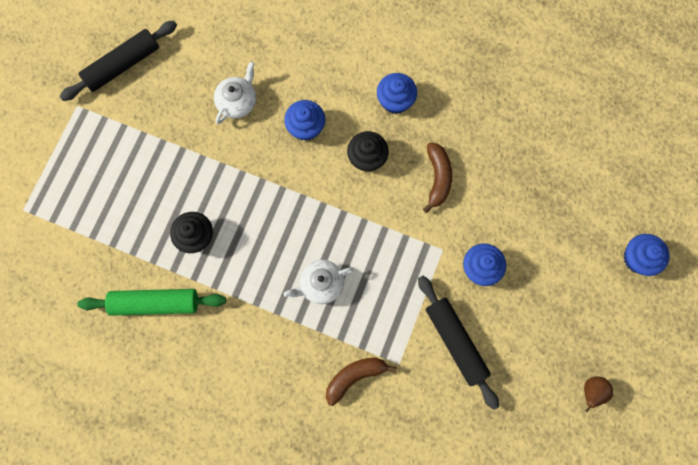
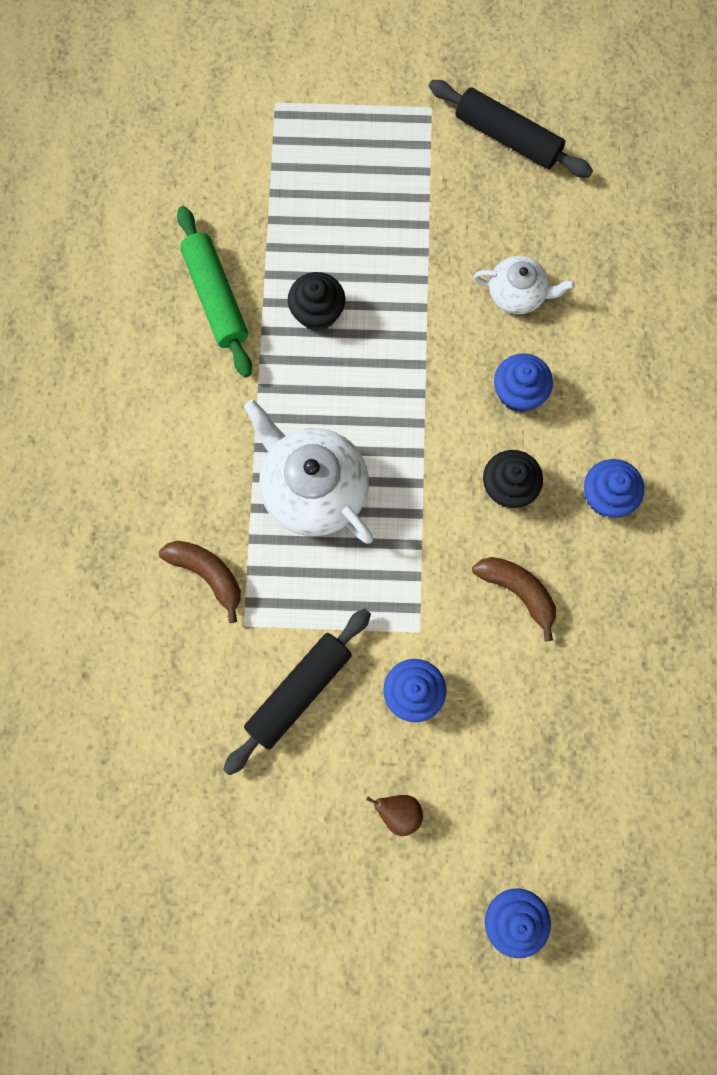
camera: 70 degrees right, 0 degrees up
white teapot [284,260,354,304] -> white teapot [244,399,373,544], size x1.74
brown banana [423,143,452,213] -> brown banana turned 120 degrees counterclockwise [472,557,556,641]
brown pear [584,376,613,412] -> brown pear moved to [366,795,423,836]

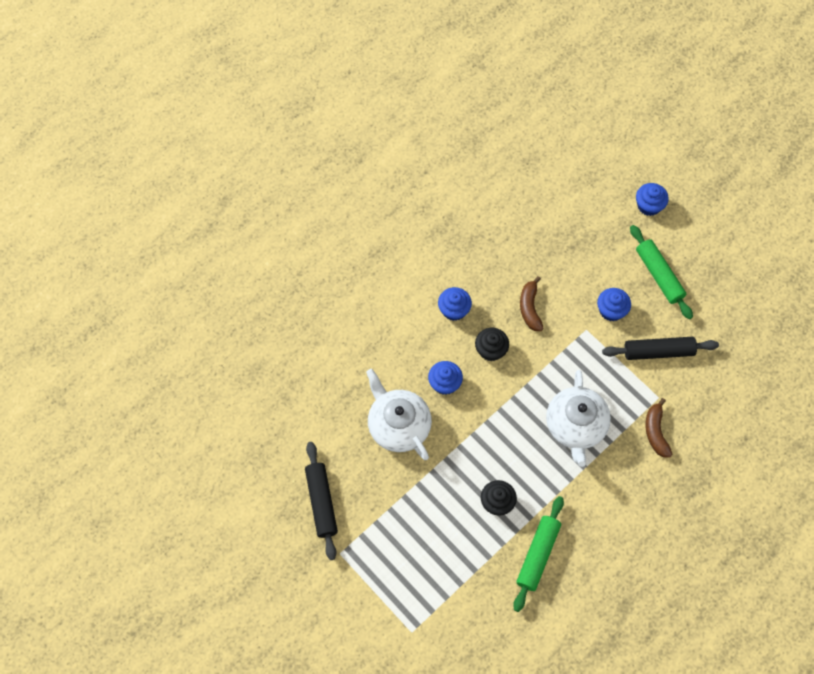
camera: 135 degrees left, 10 degrees down
brown pear [366,795,423,836] -> green rolling pin [630,225,693,319]
white teapot [474,256,575,315] -> white teapot [366,369,432,460], size x1.74

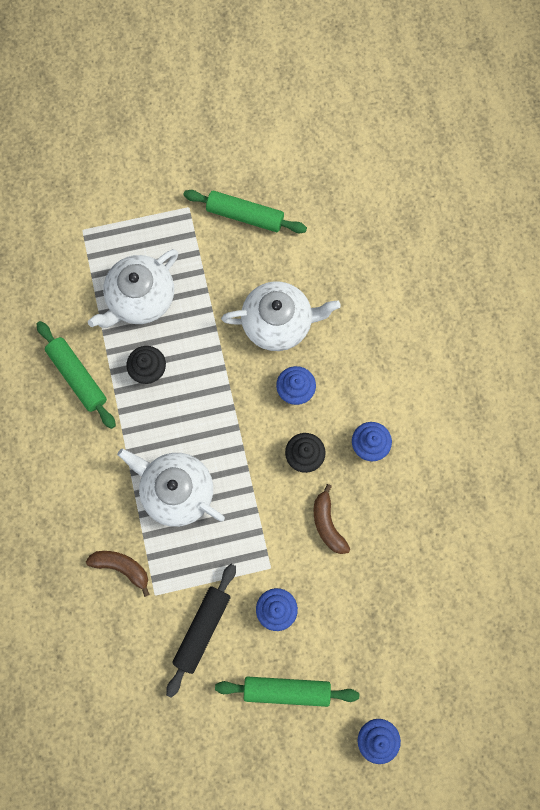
camera: 120 degrees right, 10 degrees up
black rolling pin [305,442,338,560] -> green rolling pin [183,190,307,233]
brown banana [520,276,544,331] -> brown banana turned 135 degrees counterclockwise [314,484,350,554]
none -> white teapot [88,249,178,328]

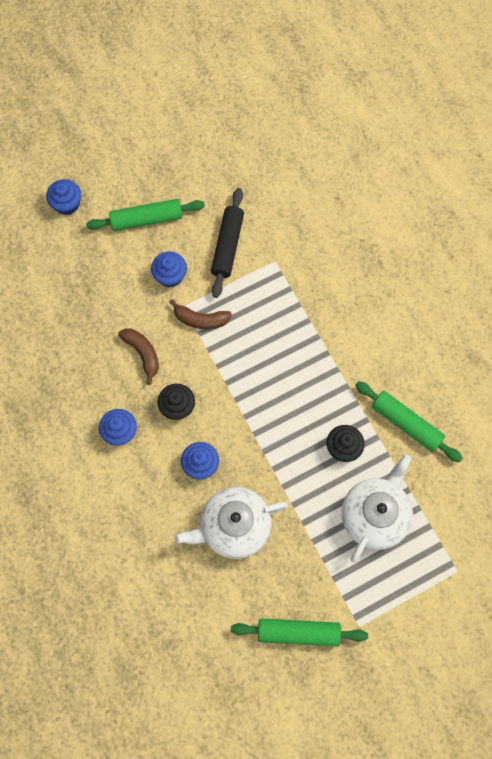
camera: 165 degrees right, 5 degrees down
brown banana [86,551,150,597] -> brown banana moved to [170,299,232,329]
white teapot [117,448,225,527] -> none

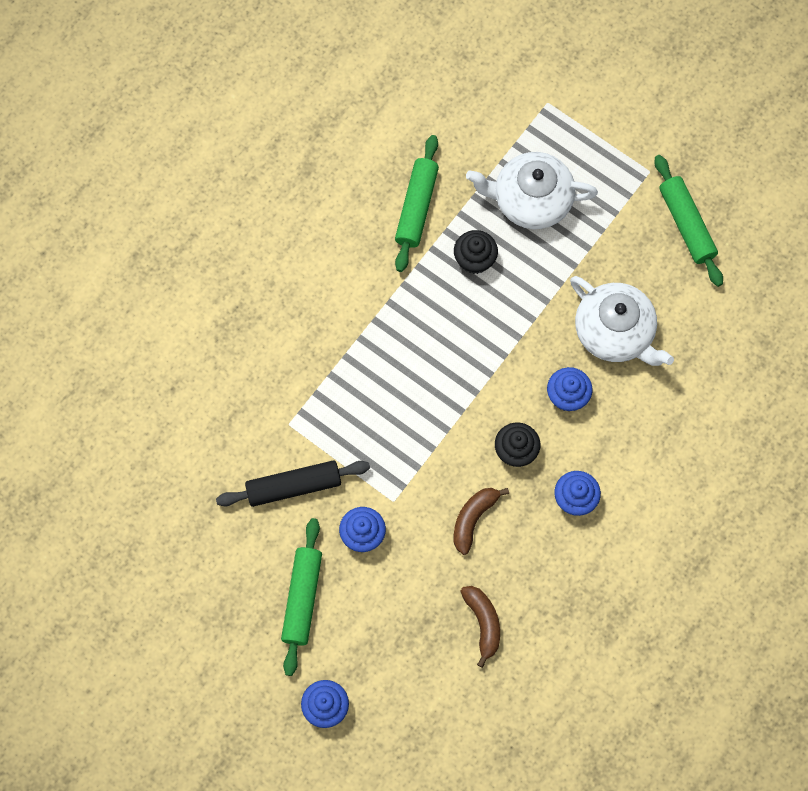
camera: 115 degrees left, 0 degrees up
green rolling pin [86,199,205,231] -> green rolling pin turned 45 degrees clockwise [281,518,322,676]
brown banana [170,299,232,329] -> brown banana moved to [460,586,500,668]

